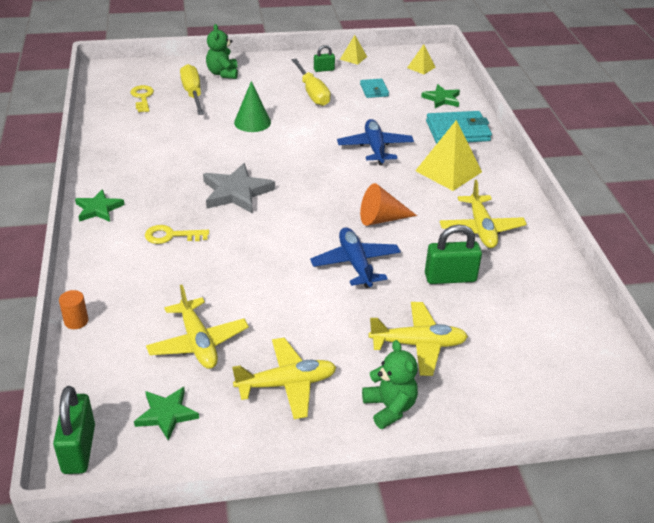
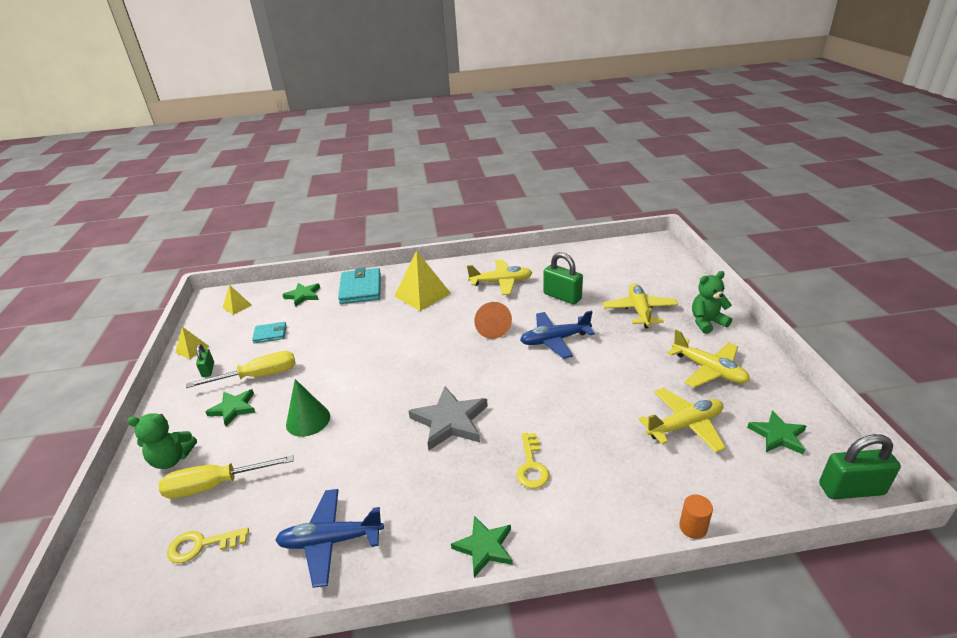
camera: 85 degrees left, 5 degrees down
yellow plane [232,337,337,419] -> yellow plane turned 150 degrees clockwise [667,330,750,388]
blue plane [337,119,414,165] -> blue plane moved to [275,489,384,588]
green padlock [425,224,482,284] -> green padlock turned 45 degrees counterclockwise [543,252,583,305]
none -> green star [205,389,256,427]

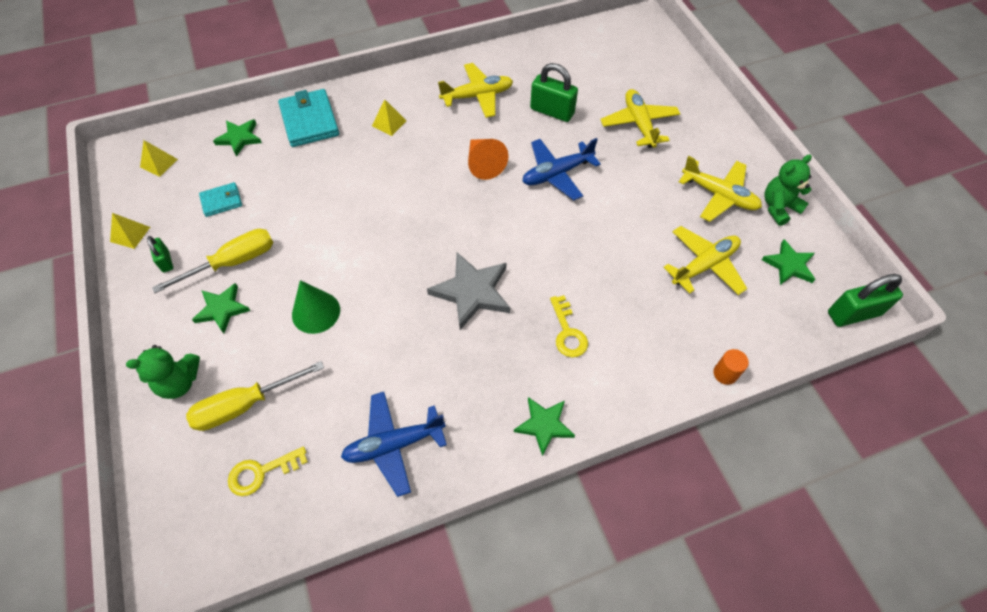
camera: 15 degrees left, 25 degrees up
yellow pyramid [394,250,451,311] -> yellow pyramid [372,99,407,136], size x0.52
green teddy bear [692,271,732,334] -> green teddy bear moved to [764,155,812,226]

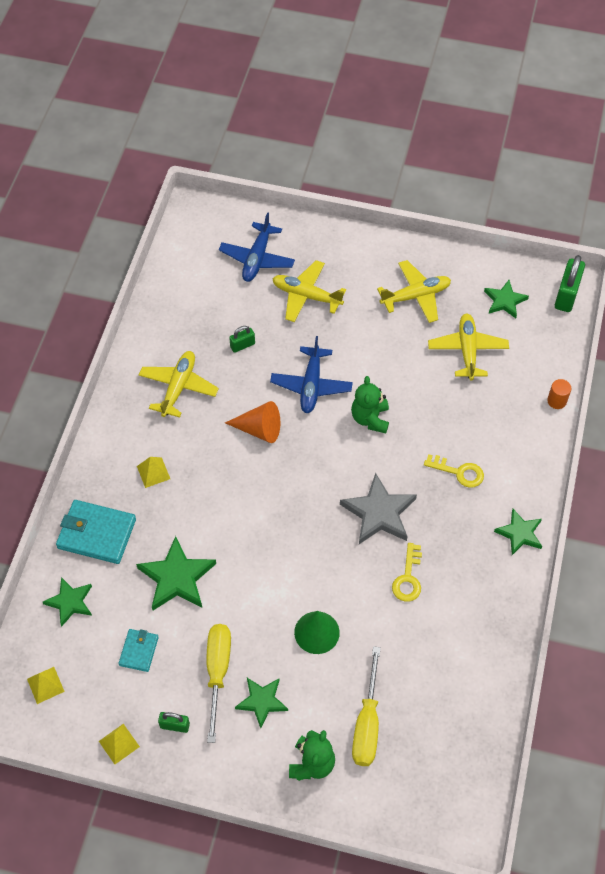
camera: 55 degrees left, 0 degrees up
yellow key [228,447,308,496] -> yellow key moved to [392,543,422,602]
blue plane [341,392,447,497] -> blue plane moved to [219,212,295,282]
green padlock [530,63,578,122] -> green padlock [229,326,255,353], size x0.56
green teddy bear [764,155,812,226] -> green teddy bear moved to [351,376,389,433]
none -> green star [136,536,216,610]

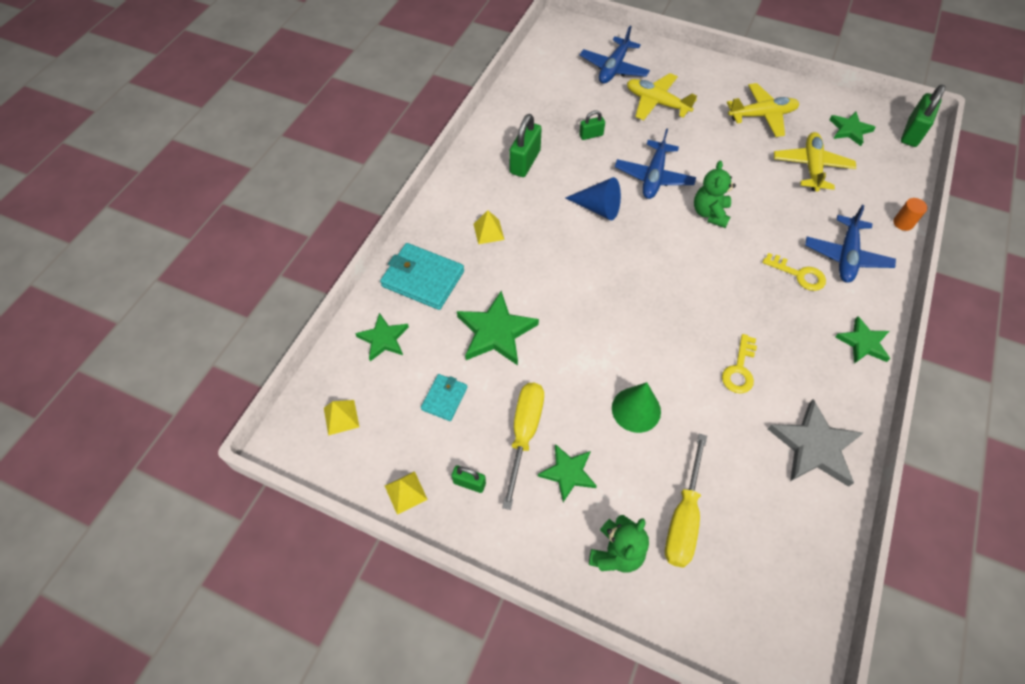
camera: 10 degrees right, 0 degrees up
yellow plane [139,351,219,418] -> green padlock [509,114,542,177]
orange cone [225,401,281,443] -> blue cone [566,177,621,221]
grey star [340,473,417,544] -> grey star moved to [768,399,863,487]
none -> blue plane [805,205,896,283]

